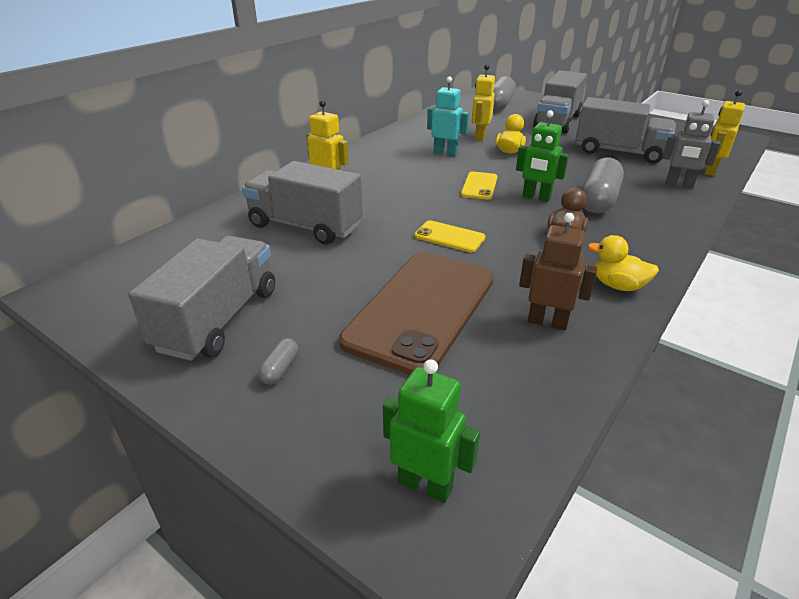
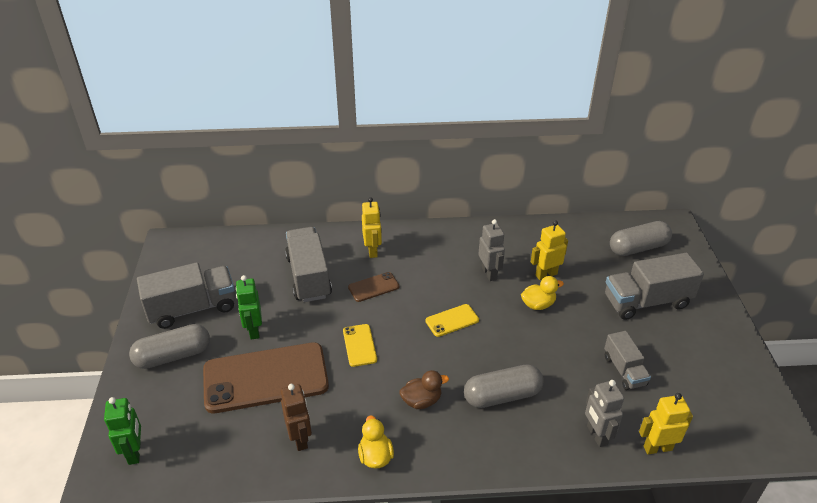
camera: 50 degrees right, 5 degrees up
grey capsule [258,338,298,385] -> grey capsule [129,324,210,369], size x2.32
turquoise robot [427,76,469,156] -> grey robot [478,219,505,281]
green robot [516,110,569,202] -> green robot moved to [236,275,262,340]
grey truck [576,97,676,163] -> grey truck [604,331,651,390], size x0.58
none -> brown phone [348,272,399,302]

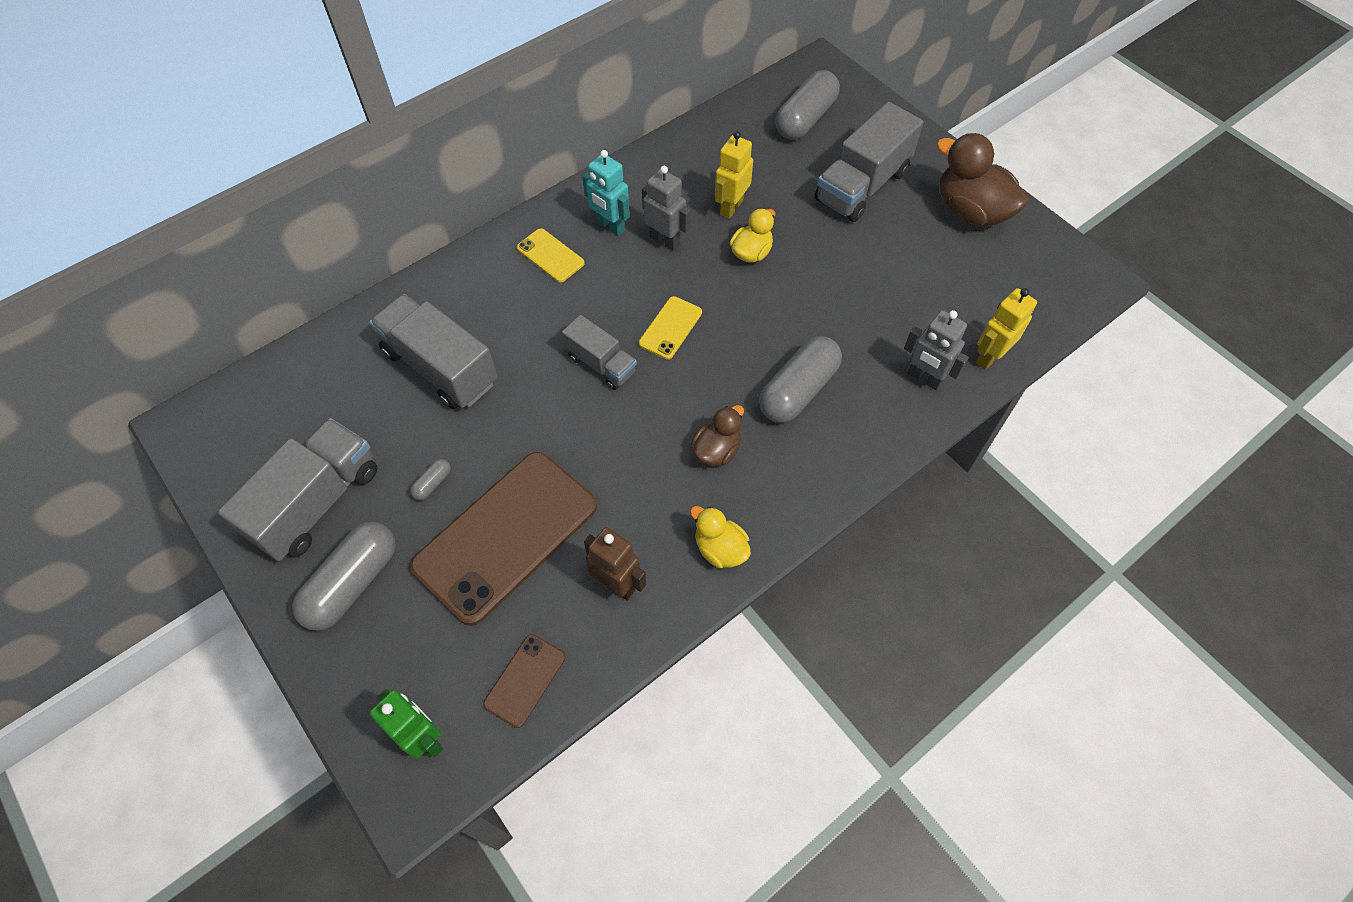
camera: 35 degrees left, 20 degrees up
green robot [236,275,262,340] -> grey capsule [410,459,451,500]
yellow phone [343,324,377,367] -> yellow phone moved to [517,228,585,282]
brown phone [348,272,399,302] -> brown phone moved to [483,634,566,728]
yellow robot [362,197,382,258] -> none
grey truck [604,331,651,390] -> grey truck moved to [562,315,637,390]
none -> turquoise robot [582,150,630,236]
none -> brown duck [936,133,1029,227]

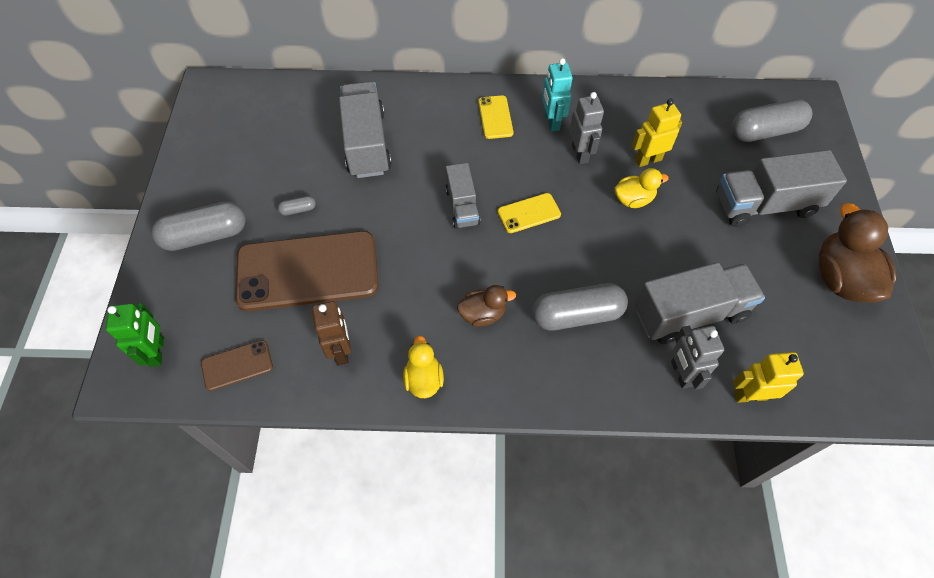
camera: 40 degrees right, 0 degrees up
grey truck [218,418,377,561] -> grey truck moved to [635,262,765,344]

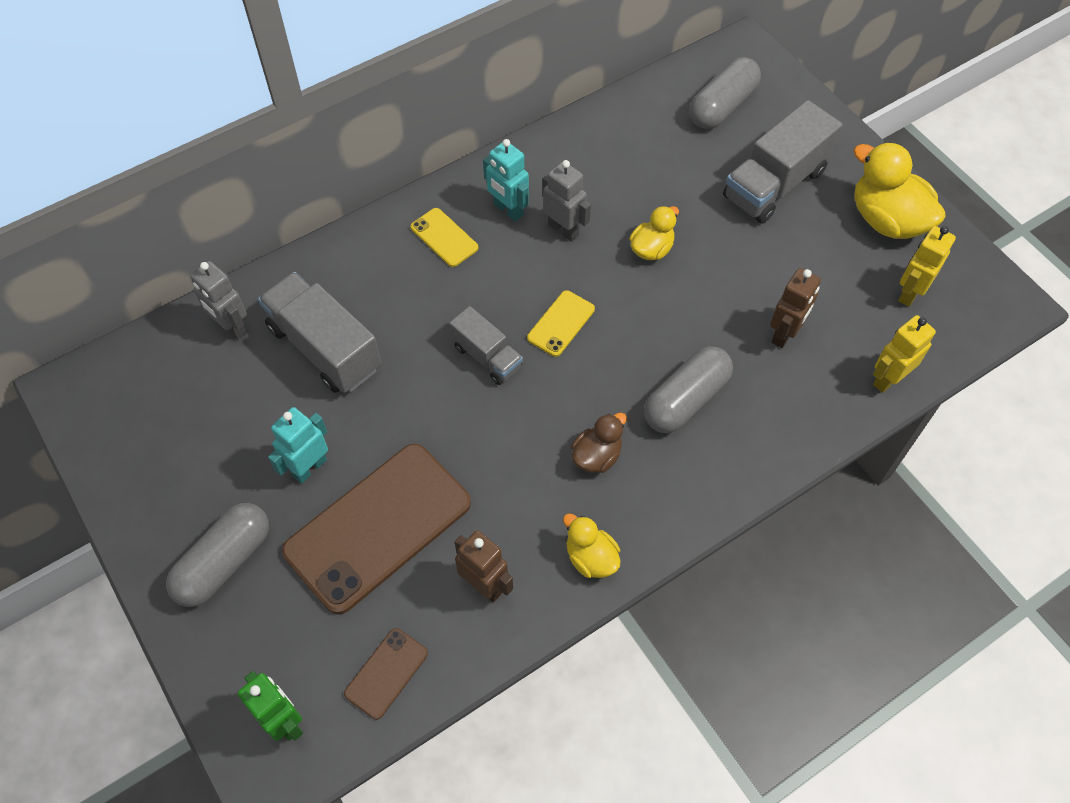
camera: 35 degrees left, 0 degrees up
grey capsule [278,196,316,216] -> turquoise robot [268,407,328,484]
yellow robot [632,99,682,167] -> yellow robot moved to [898,226,956,307]
grey truck [635,262,765,344] -> brown robot [770,268,821,348]
grey robot [671,326,724,390] -> grey robot moved to [190,261,247,340]
brown duck [819,203,897,302] -> yellow duck [854,142,946,239]

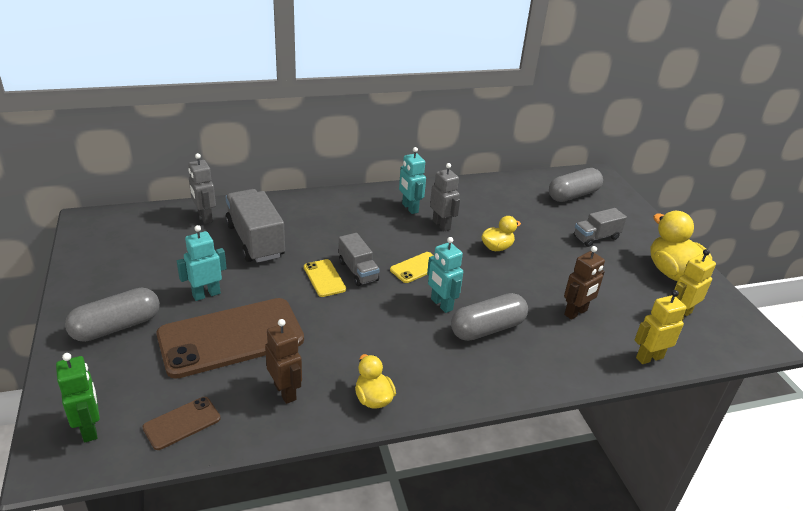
camera: 15 degrees right, 25 degrees down
yellow phone [411,208,479,267] -> yellow phone moved to [304,259,346,297]
brown duck [571,413,627,473] -> none
grey truck [723,100,843,224] -> grey truck [574,208,627,247], size x0.58
none -> turquoise robot [427,237,463,313]

